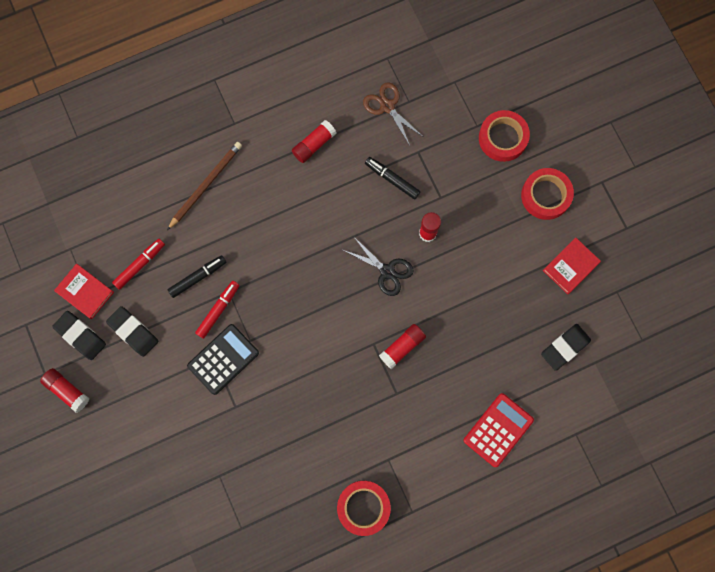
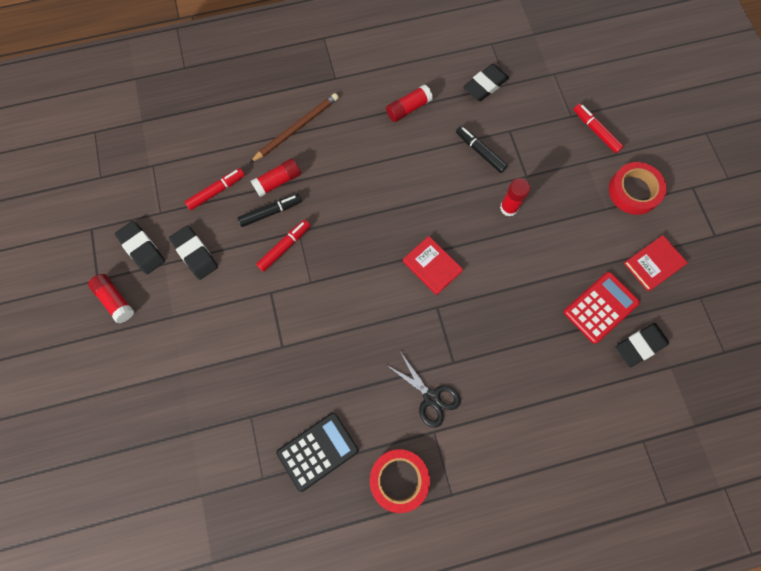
camera: 10 degrees right, 5 degrees down
red book [54,264,114,319] -> red book moved to [403,236,463,295]
black calculator [187,324,259,395] -> black calculator moved to [276,413,359,492]
black scissors [343,236,414,296] -> black scissors moved to [387,353,461,428]
brown scissors [363,82,422,146] -> black eraser [463,64,509,101]
red glue stick [379,324,426,369] -> red glue stick moved to [251,158,301,197]
red calculator [464,393,534,467] -> red calculator moved to [564,272,640,344]
red tape [479,110,530,162] -> red marker [573,103,624,153]

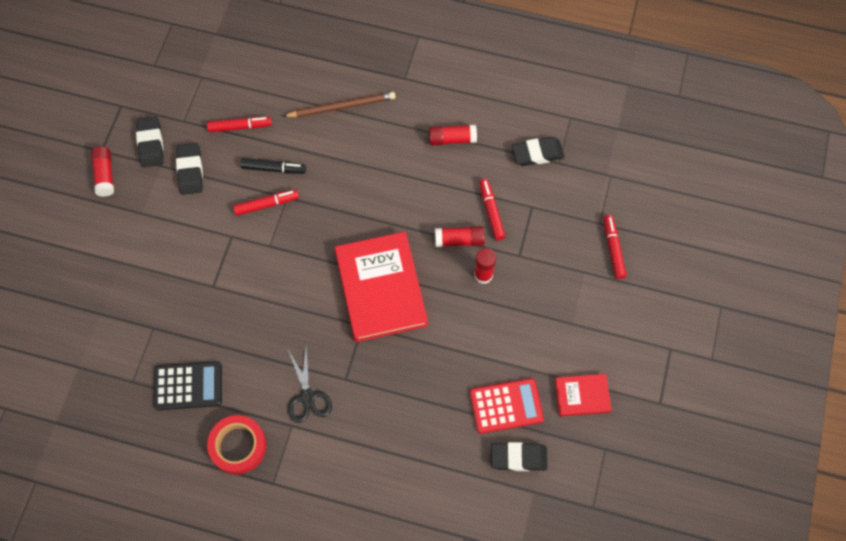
camera: 30 degrees right, 5 degrees down
red glue stick [251,158,301,197] -> red glue stick moved to [435,226,485,247]
red book [403,236,463,295] -> red book [335,232,428,342], size x2.01
black marker [456,126,508,173] -> red marker [479,179,506,240]
red tape [609,162,667,215] -> none

